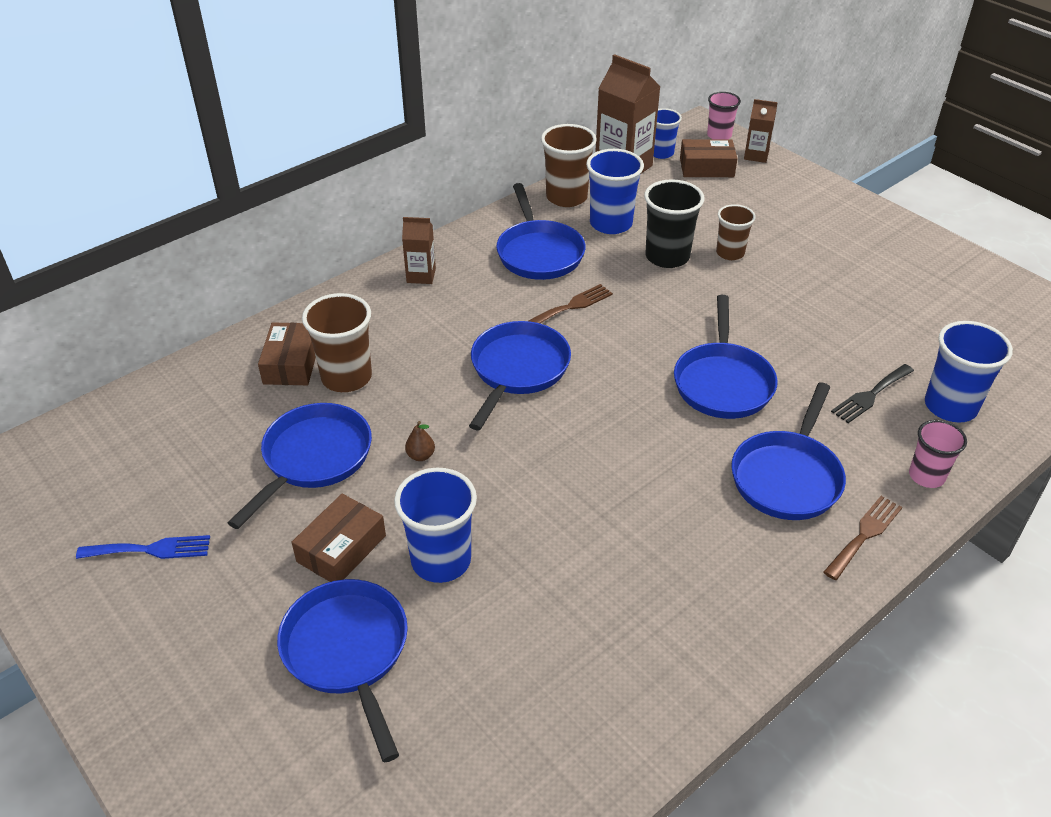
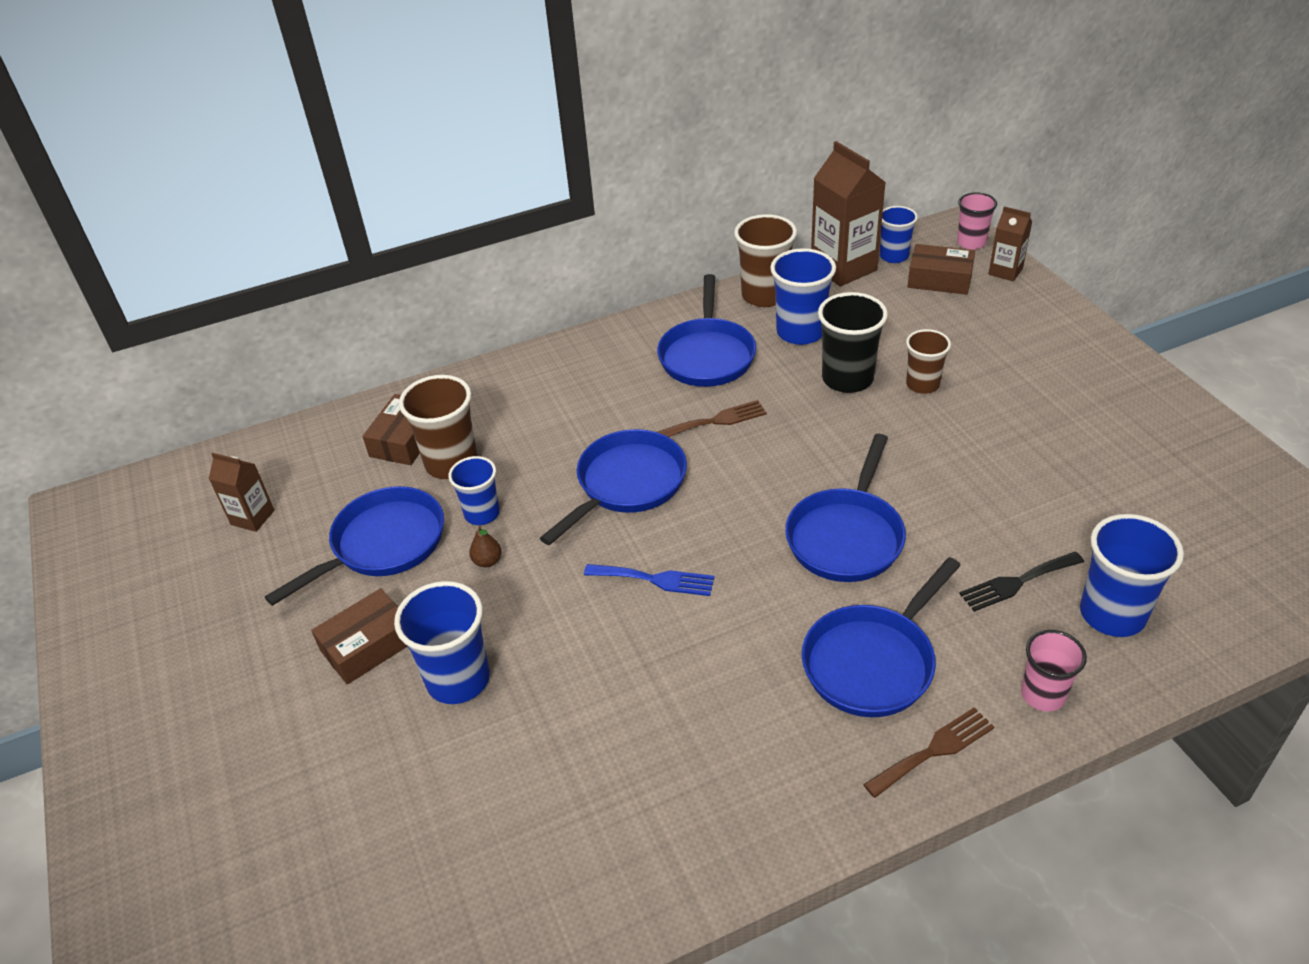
camera: 20 degrees right, 0 degrees up
blue fork [76,535,210,559] -> blue fork moved to [584,564,714,596]
blue pan [277,579,408,763] -> none
brown carton [402,217,436,284] -> brown carton moved to [209,453,274,532]
none -> blue cup [448,456,500,525]

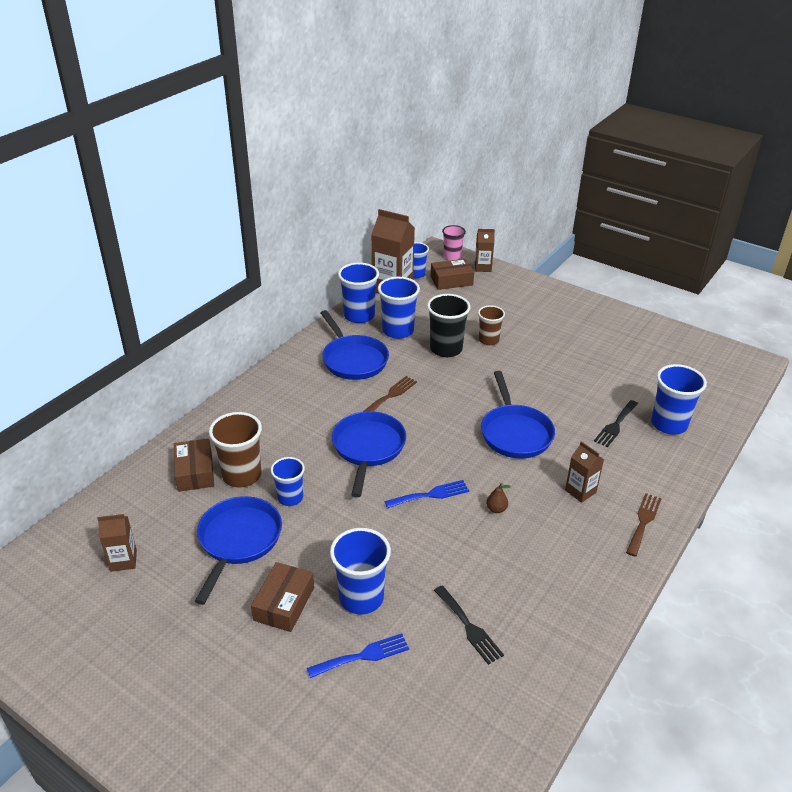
camera: 35 degrees left, 5 degrees down
brown pear [469,525,501,567] -> brown pear moved to [486,483,511,513]
brown cup [734,214,797,307] -> blue cup [338,262,379,323]
blue pan [802,557,961,717] -> brown carton [565,441,604,503]
pink cup [1021,630,1087,711] -> none
none -> blue fork [307,633,409,678]
none -> black fork [434,585,504,665]

